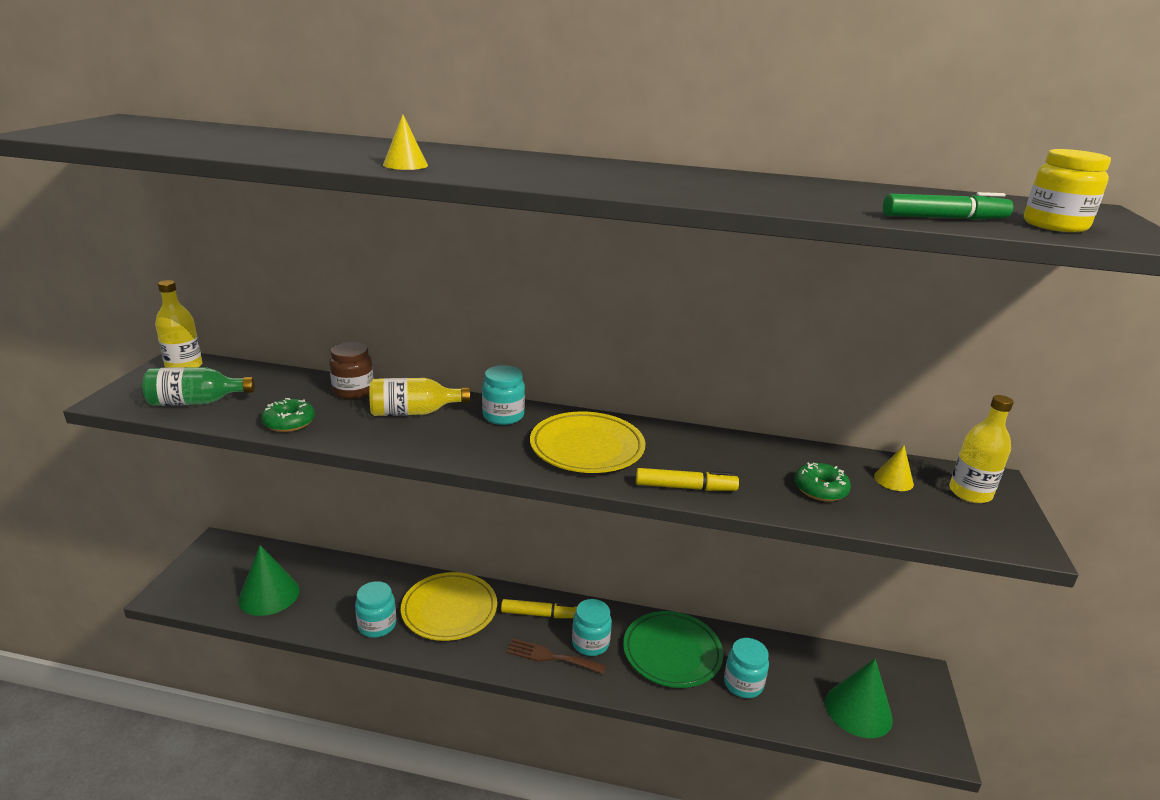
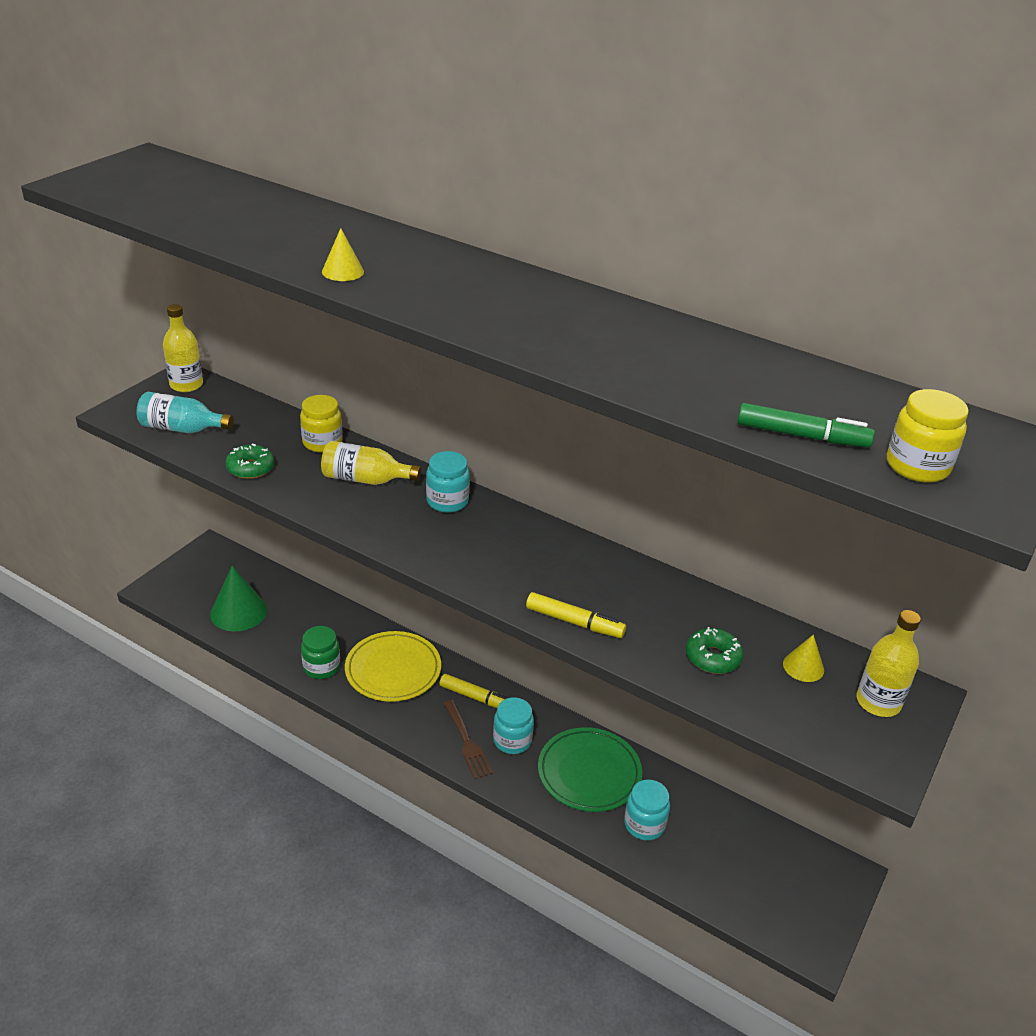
camera: 20 degrees right, 10 degrees up
green bottle [142,367,255,406] -> turquoise bottle [136,392,234,433]
brown jar [329,342,374,399] -> yellow jar [300,395,343,453]
turquoise jar [355,581,396,638] -> green jar [301,626,340,679]
brown fork [506,639,606,674] -> brown fork turned 150 degrees counterclockwise [443,700,493,779]
yellow plate [530,411,645,473] -> none
green cone [825,659,893,738] -> none

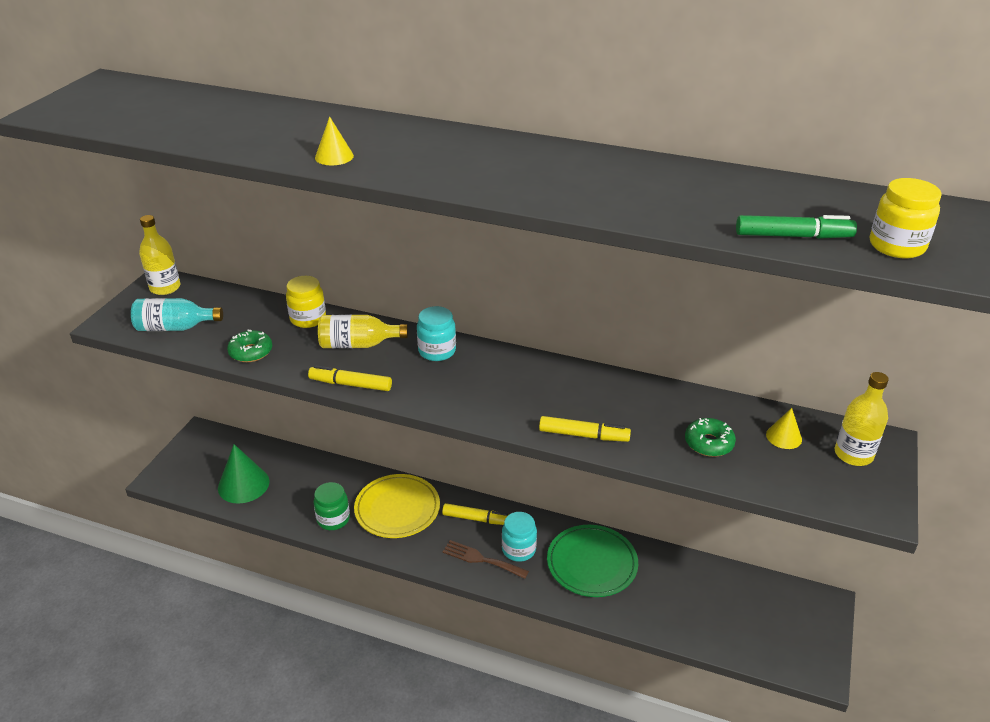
camera: 10 degrees left, 0 degrees up
brown fork [443,700,493,779] -> brown fork turned 150 degrees clockwise [443,540,529,579]
turquoise jar [624,780,670,840] -> none
none -> yellow marker [308,365,392,391]

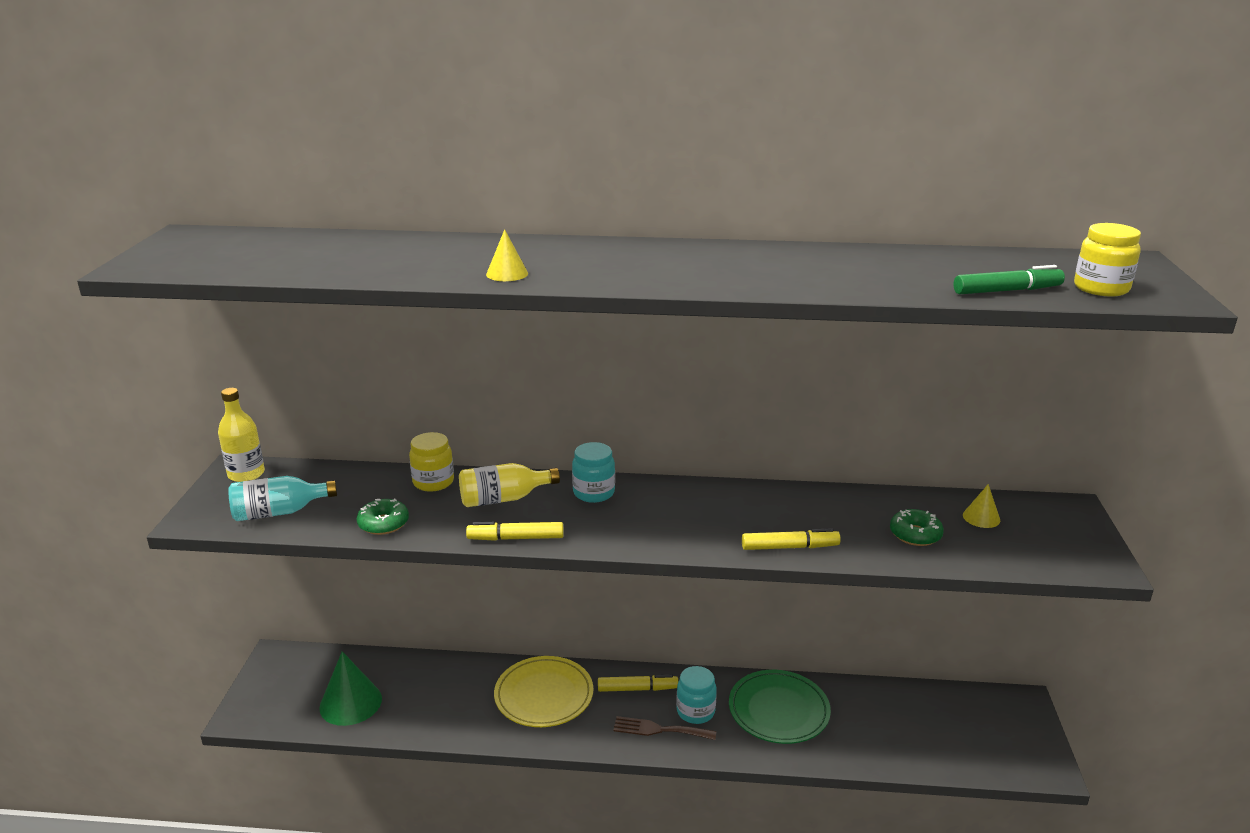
camera: 15 degrees left, 10 degrees down
green jar [313,482,350,530] -> none
yellow bottle [835,372,889,466] -> none

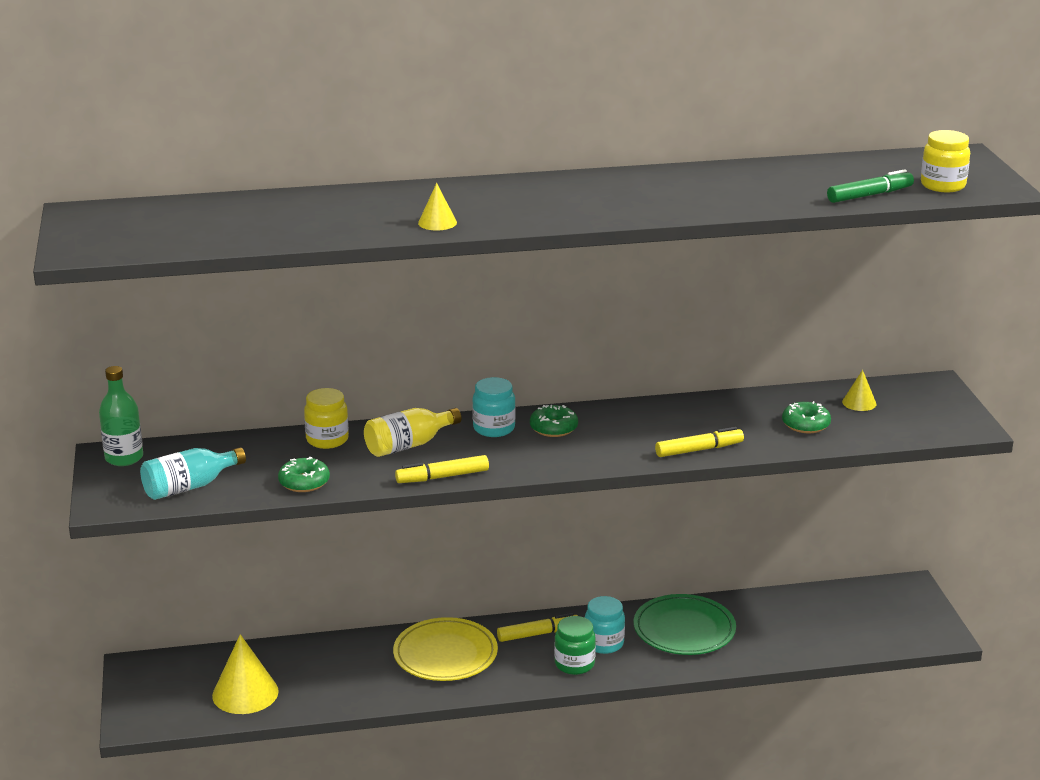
camera: 15 degrees left, 0 degrees up
yellow bottle [218,388,265,482] -> green bottle [99,366,143,466]
green cone [319,651,382,726] -> yellow cone [212,634,279,714]
brown fork [613,716,716,740] -> green jar [554,616,596,675]
none -> green donut [530,405,578,437]

